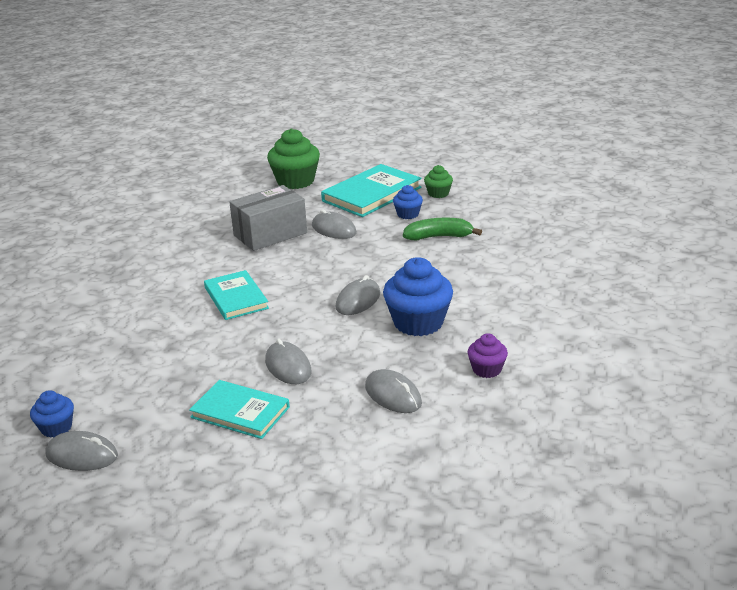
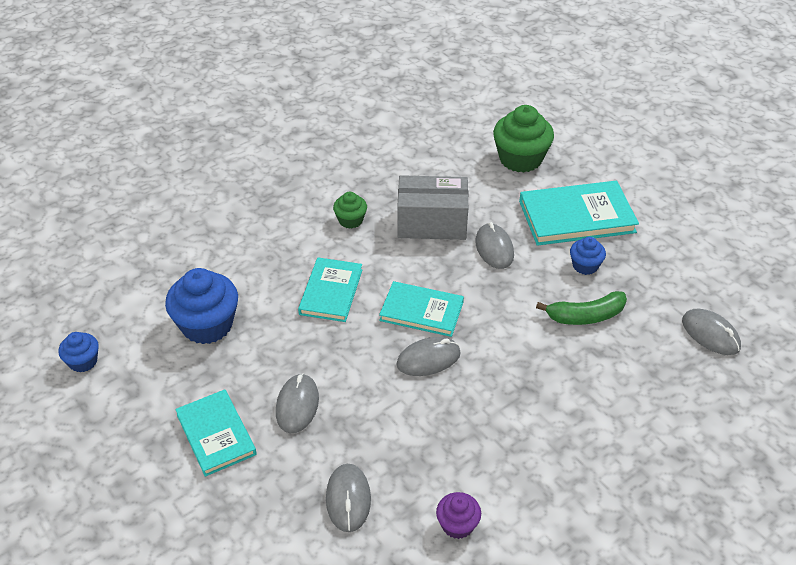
camera: 35 degrees right, 15 degrees up
grey mouse [45,431,118,471] -> grey mouse moved to [682,308,741,355]
blue cupcake [383,257,453,336] -> blue cupcake moved to [165,268,238,344]
green banana [403,218,482,240] -> green banana turned 135 degrees clockwise [536,291,627,325]
green cupcake [424,165,453,198] -> green cupcake moved to [333,192,367,229]
none -> turquoise book [379,281,464,337]

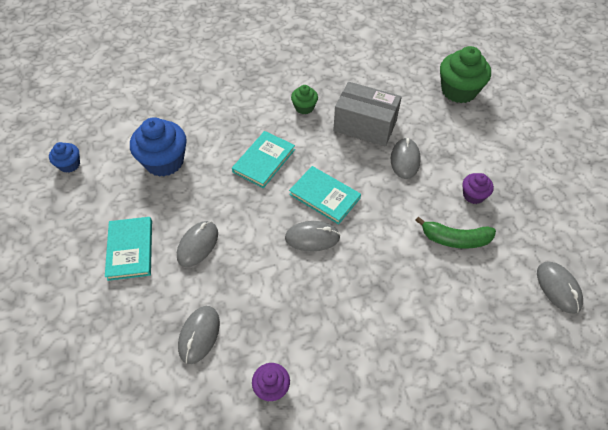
camera: 20 degrees right, 10 degrees up
turquoise book [519,181,639,246] -> none
blue cupcake [570,237,606,275] -> purple cupcake [462,173,494,204]

